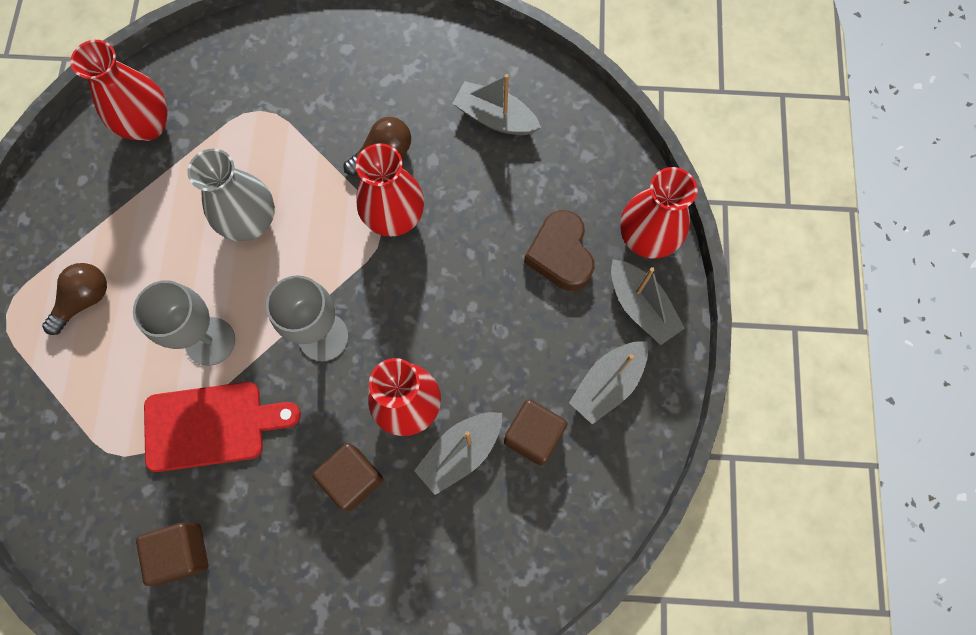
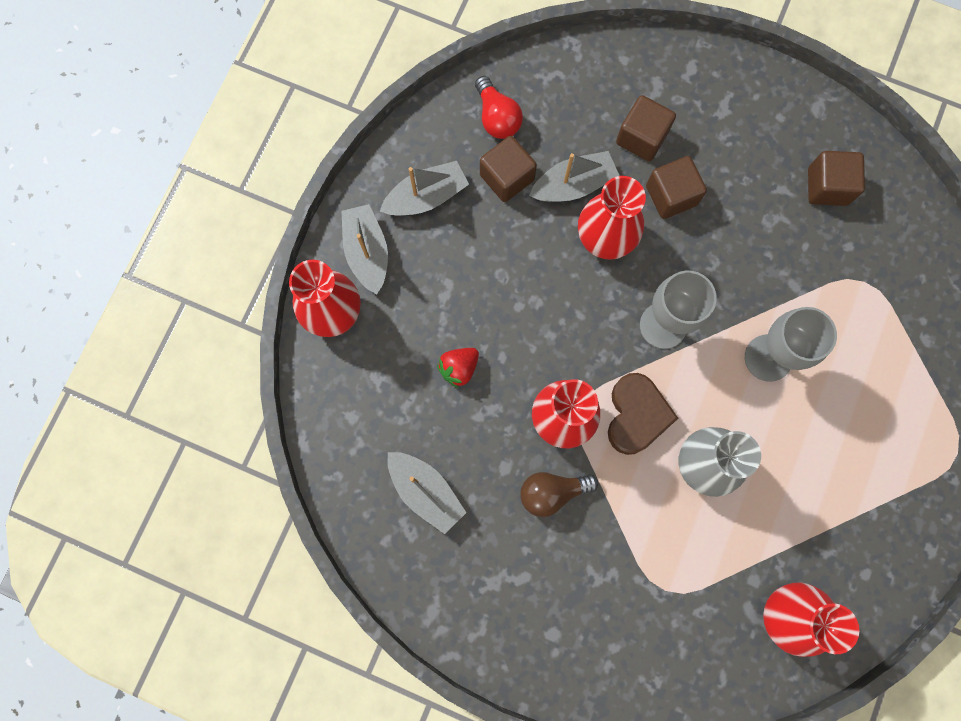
camera: 160 degrees left, 5 degrees up
brown light bulb [42,263,107,335] -> none
red cutting board [144,382,301,472] -> none
brown heart [524,210,594,291] -> brown heart moved to [608,373,678,455]
none -> red strawberry [437,348,479,388]
none -> red light bulb [475,76,523,139]
none -> brown cube [616,95,676,161]

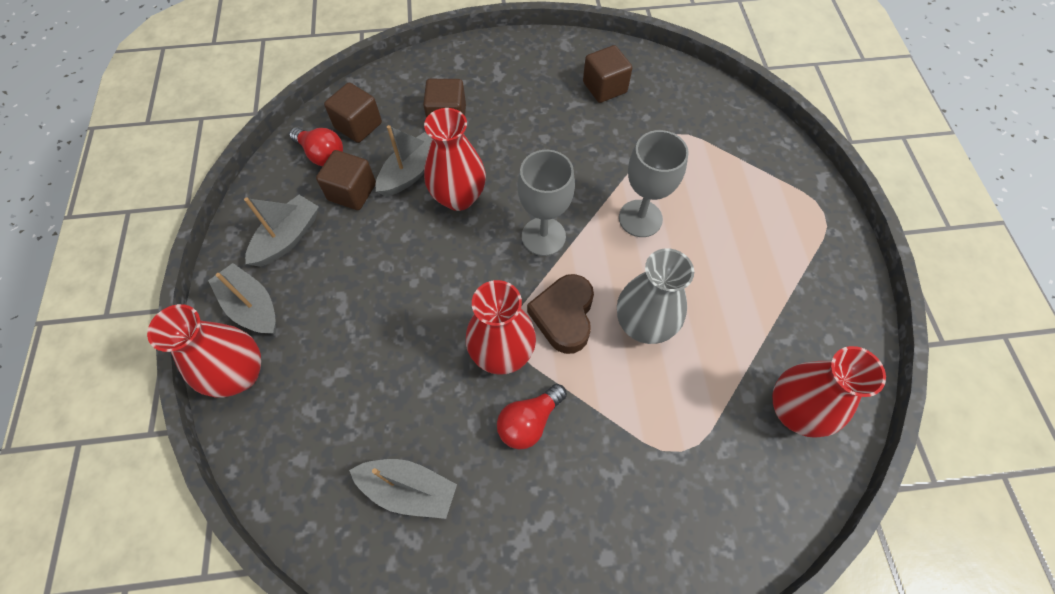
camera: 30 degrees left, 15 degrees down
red strawberry [437,348,479,388] -> none
brown light bulb [520,472,598,517] -> red light bulb [497,384,567,449]
brown heart [608,373,678,455] -> brown heart turned 150 degrees counterclockwise [527,274,594,354]
brown cube [646,156,707,219] -> brown cube moved to [324,83,382,143]

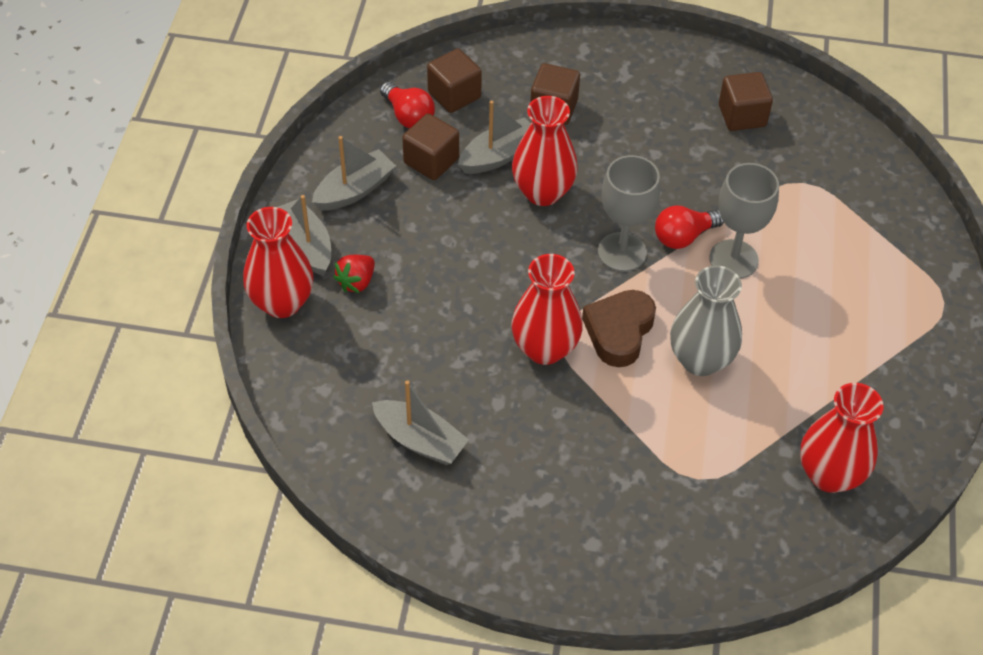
camera: 15 degrees right, 10 degrees down
red light bulb [497,384,567,449] -> red light bulb moved to [655,205,724,249]
none -> red strawberry [333,255,375,293]

